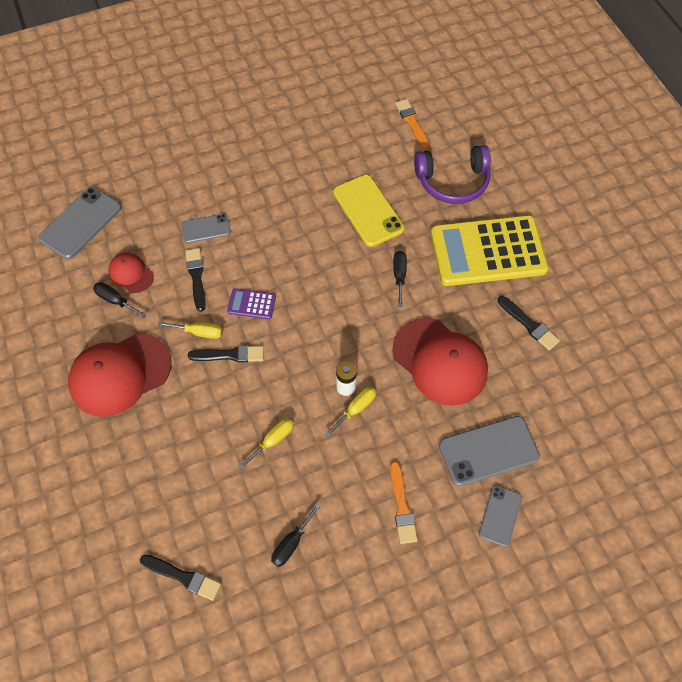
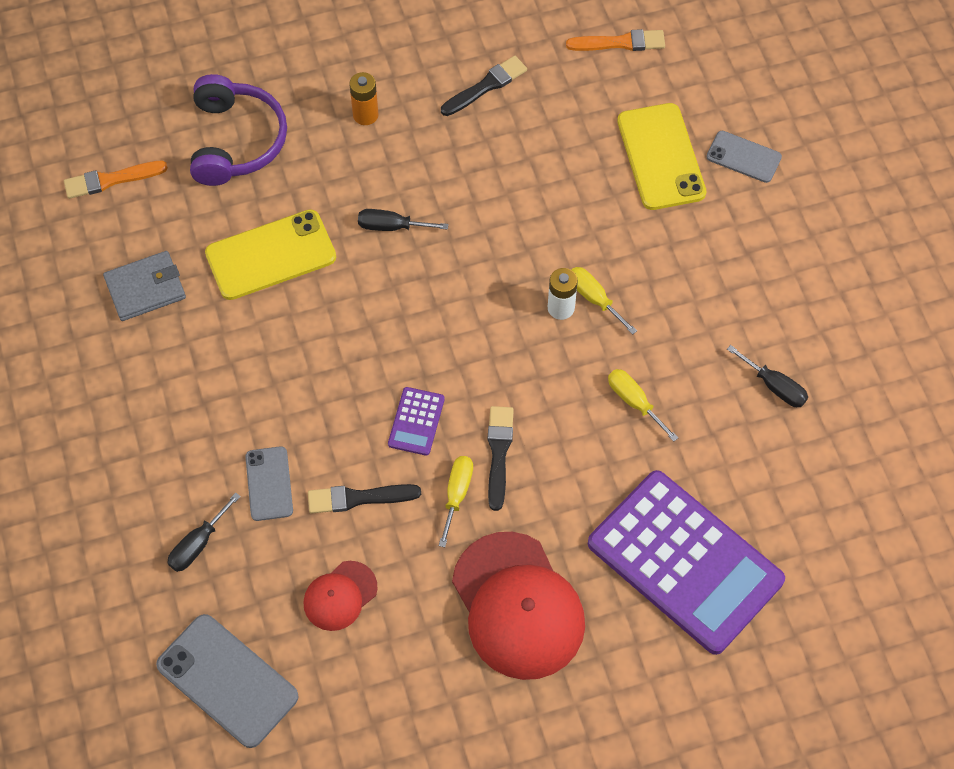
camera: 85 degrees left, 0 degrees up
black screwdriver [93,282,146,318] -> black screwdriver moved to [168,493,241,572]
black brush [140,555,221,601] -> none
orange brush [390,461,418,544] -> orange brush moved to [566,29,665,51]
red cap [392,318,488,406] -> none
yellow calculator [431,215,549,286] -> orange battery [349,72,378,125]
grey phone [439,416,540,487] -> yellow phone [617,103,706,210]
none -> grey wallet [103,251,186,321]
none -> purple calculator [588,470,785,655]

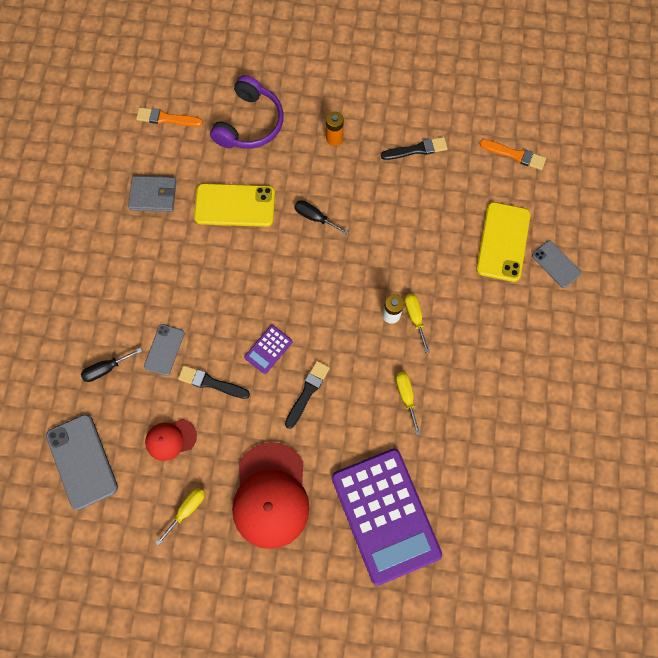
camera: 25 degrees right, 10 degrees up
yellow screwdriver [439,456,473,547] -> yellow screwdriver moved to [156,488,205,545]
black screwdriver [727,345,808,407] -> none

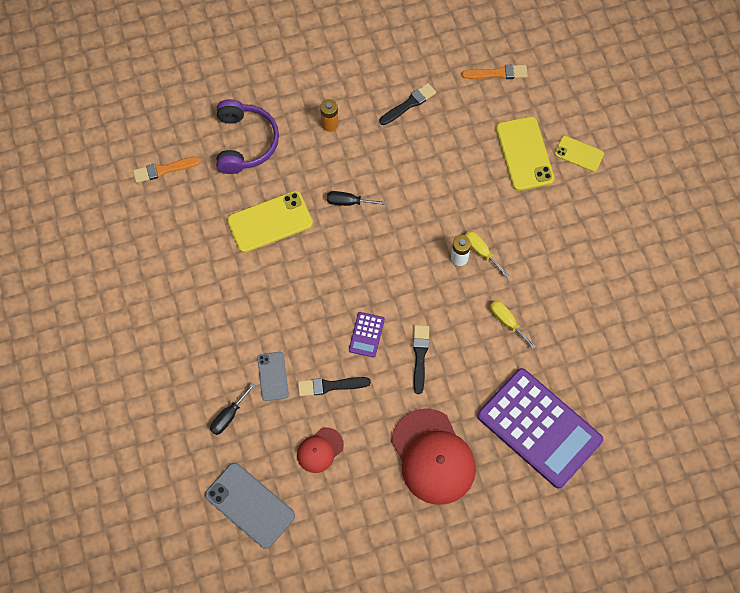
camera: 25 degrees left, 5 degrees down
grey wallet [128,176,176,212] -> none
yellow screwdriver [156,488,205,545] -> none
grey phone [532,241,581,288] -> yellow phone [555,136,604,172]

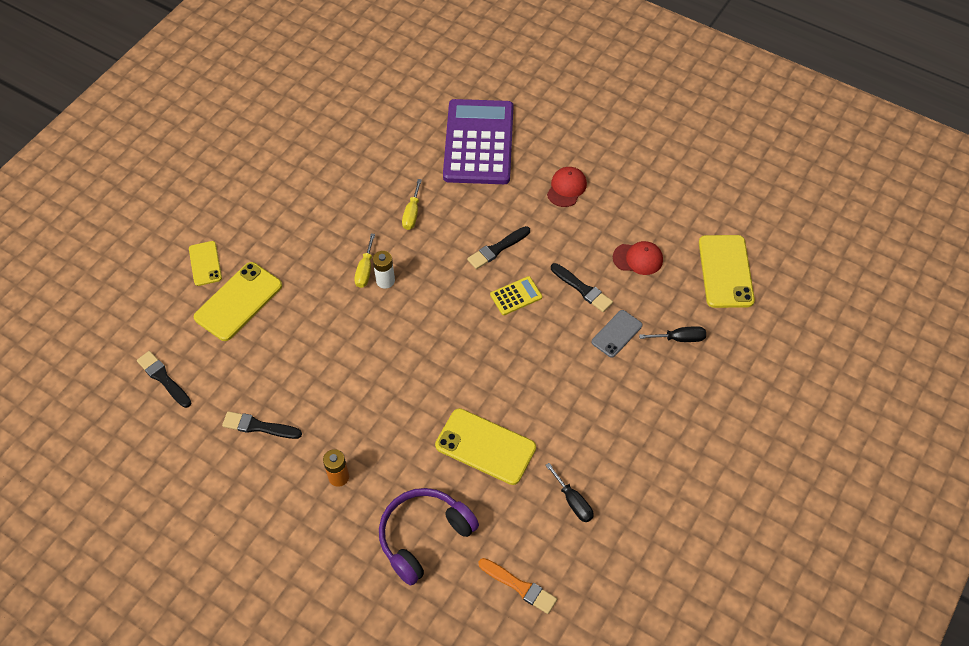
camera: 130 degrees left, 10 degrees down
grey phone [205,463,295,549] -> yellow phone [699,235,755,308]
black screwdriver [327,191,386,206] -> black screwdriver moved to [545,463,594,522]
purple calculator [349,312,385,358] -> yellow calculator [490,276,542,315]
red cap [391,408,476,505] -> red cap [547,167,587,207], size x0.51
orange brush [462,64,528,79] -> black brush [137,351,192,408]

